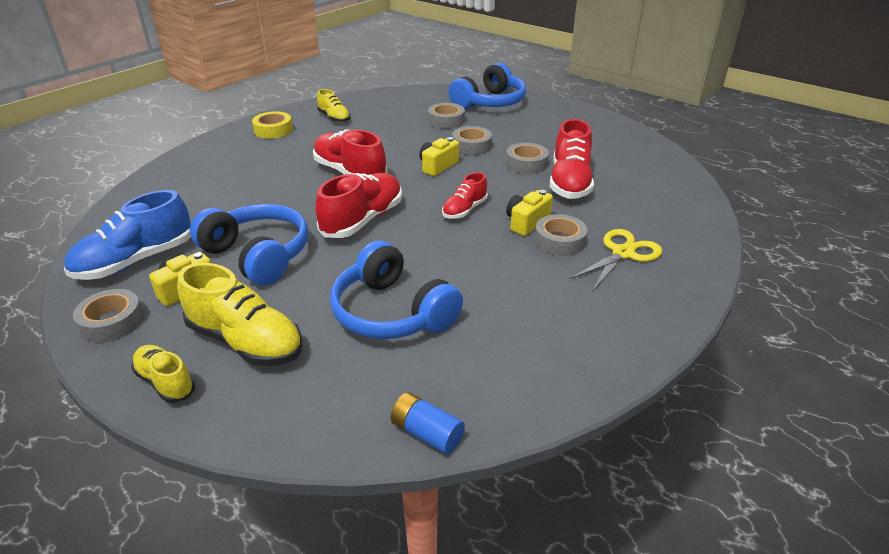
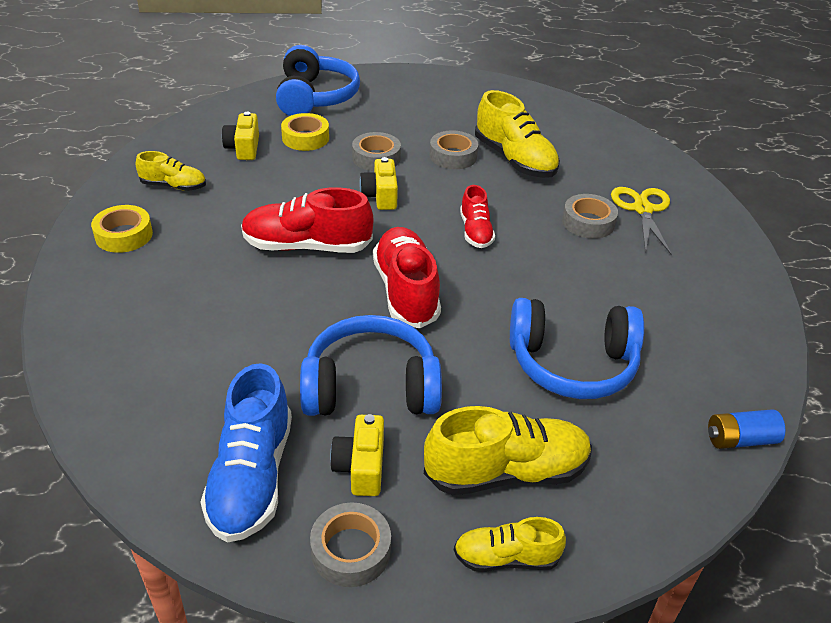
camera: 45 degrees left, 5 degrees up
grey tape [428,103,465,129] -> yellow tape [281,113,329,151]
yellow camera [506,190,553,236] -> yellow camera moved to [222,112,259,160]
red shoe [550,119,594,199] -> yellow shoe [475,90,560,178]

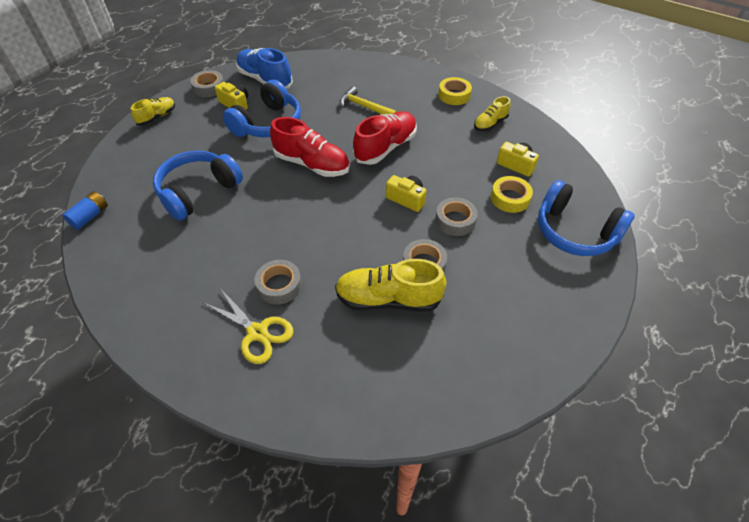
camera: 130 degrees right, 10 degrees up
yellow shoe [424,406,592,495] -> none
red shoe [460,185,495,248] -> none
none -> yellow hammer [339,86,397,115]

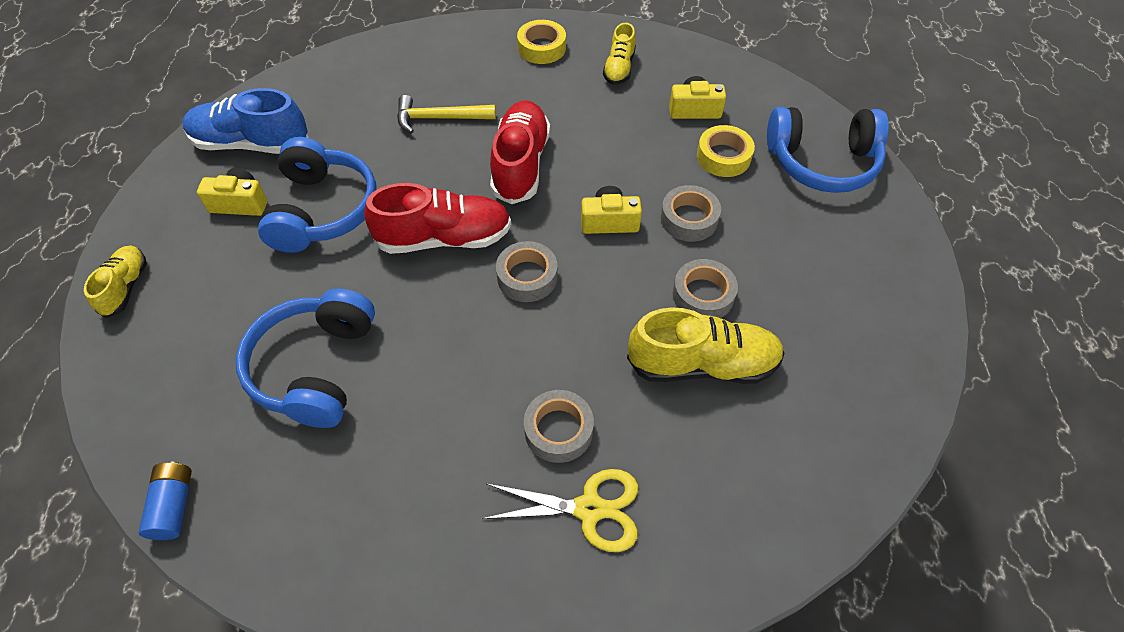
camera: 35 degrees left, 5 degrees up
grey tape [190,70,224,97] -> grey tape moved to [496,241,558,302]
yellow shoe [335,259,446,312] -> yellow shoe turned 150 degrees counterclockwise [627,307,785,384]

